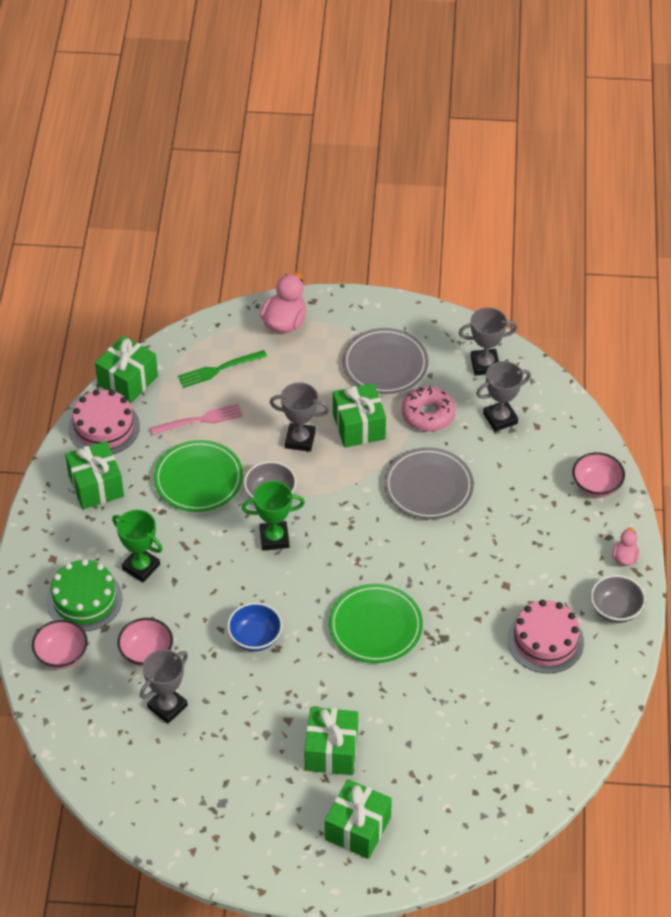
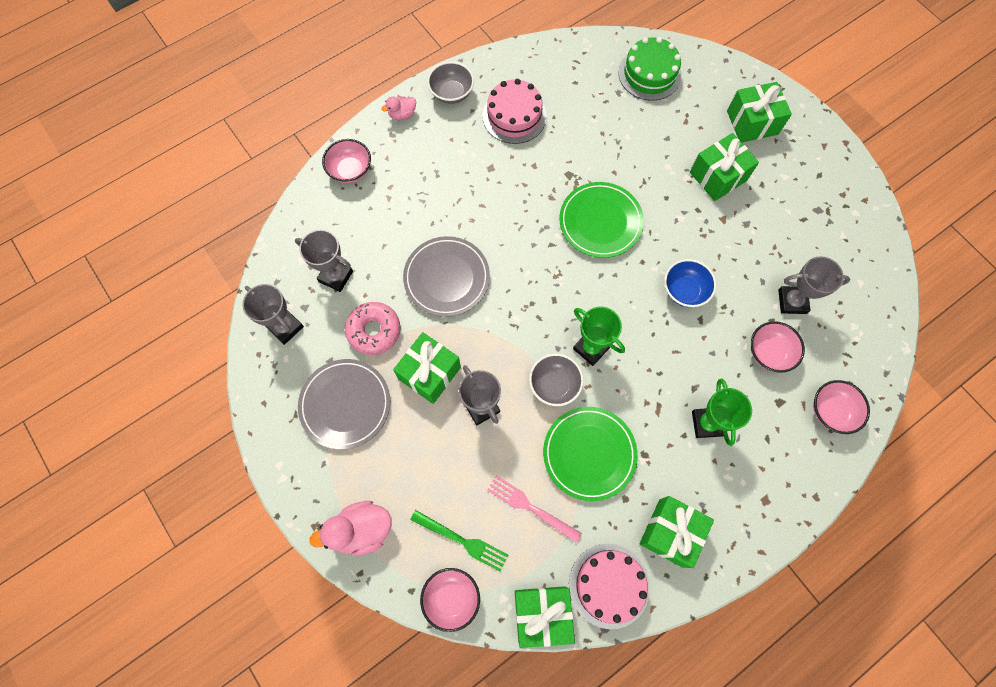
camera: 130 degrees left, 20 degrees up
green cake [47,559,122,631] -> green cake moved to [618,37,682,100]
none -> pink bowl [420,568,480,632]

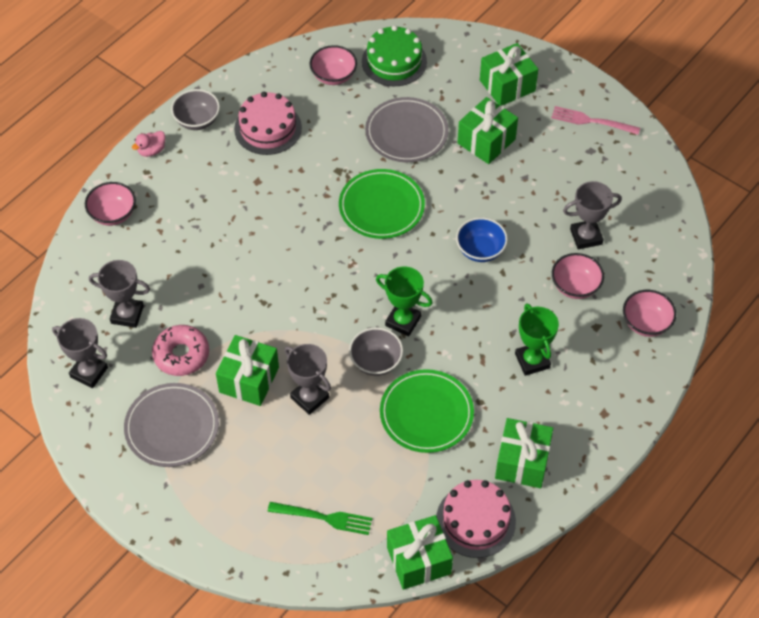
camera: 15 degrees left, 15 degrees down
pink duck [309,501,392,556] -> none
grey plate [403,236,490,317] -> grey plate moved to [365,97,449,162]
pink bowl [420,568,480,632] -> pink bowl moved to [309,45,357,85]
pink fork [487,475,582,543] -> pink fork moved to [551,106,640,135]

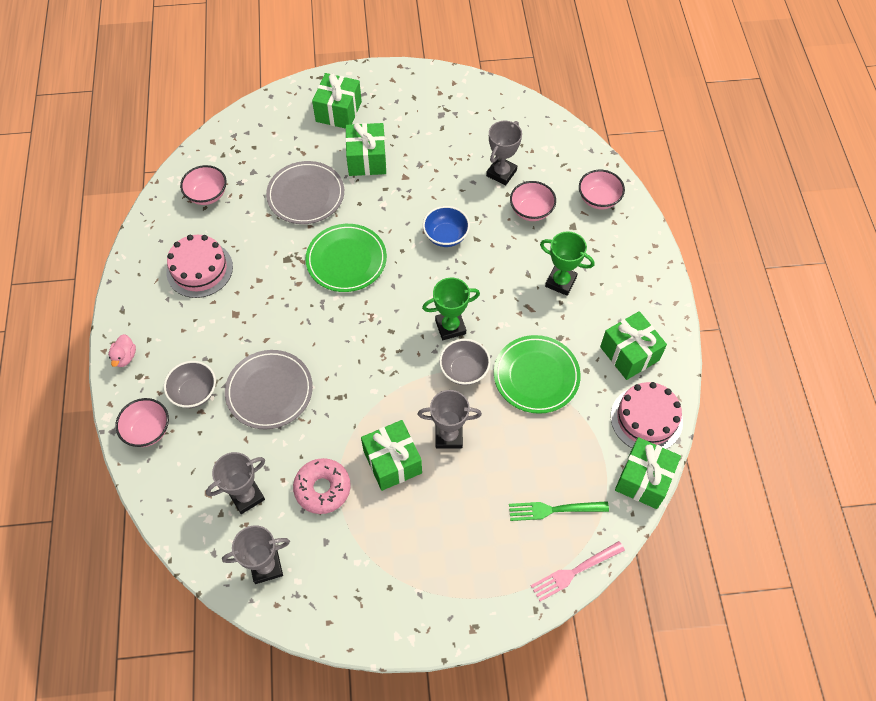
camera: 45 degrees left, 5 degrees up
grey plate [124,383,219,467] -> grey plate moved to [225,350,313,429]
grey bowl [171,89,220,130] -> grey bowl moved to [164,361,216,408]
green fork [267,502,372,535] -> green fork turned 150 degrees counterclockwise [509,501,609,521]
green cake [362,25,427,86] -> none
pink fork [551,106,640,135] -> pink fork moved to [531,541,625,601]

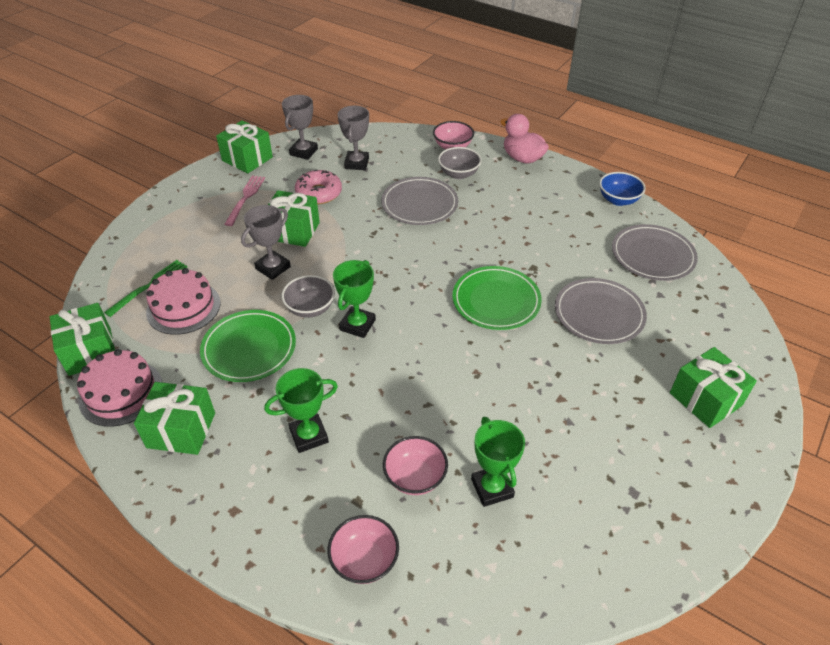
camera: 130 degrees right, 15 degrees down
pink duck [108,334,136,367] -> pink duck [500,114,549,163], size x1.78
pink cake [166,235,233,298] -> pink cake moved to [146,268,221,335]
pink bowl [180,165,227,205] -> grey plate [612,224,698,281]
green gift [345,123,386,176] -> green gift moved to [216,120,273,173]
blue bowl [423,206,470,247] -> blue bowl moved to [599,172,646,206]
grey trophy [486,121,522,185] -> green trophy [471,417,525,507]
pink fork [531,541,625,601] -> pink fork moved to [225,175,265,226]

